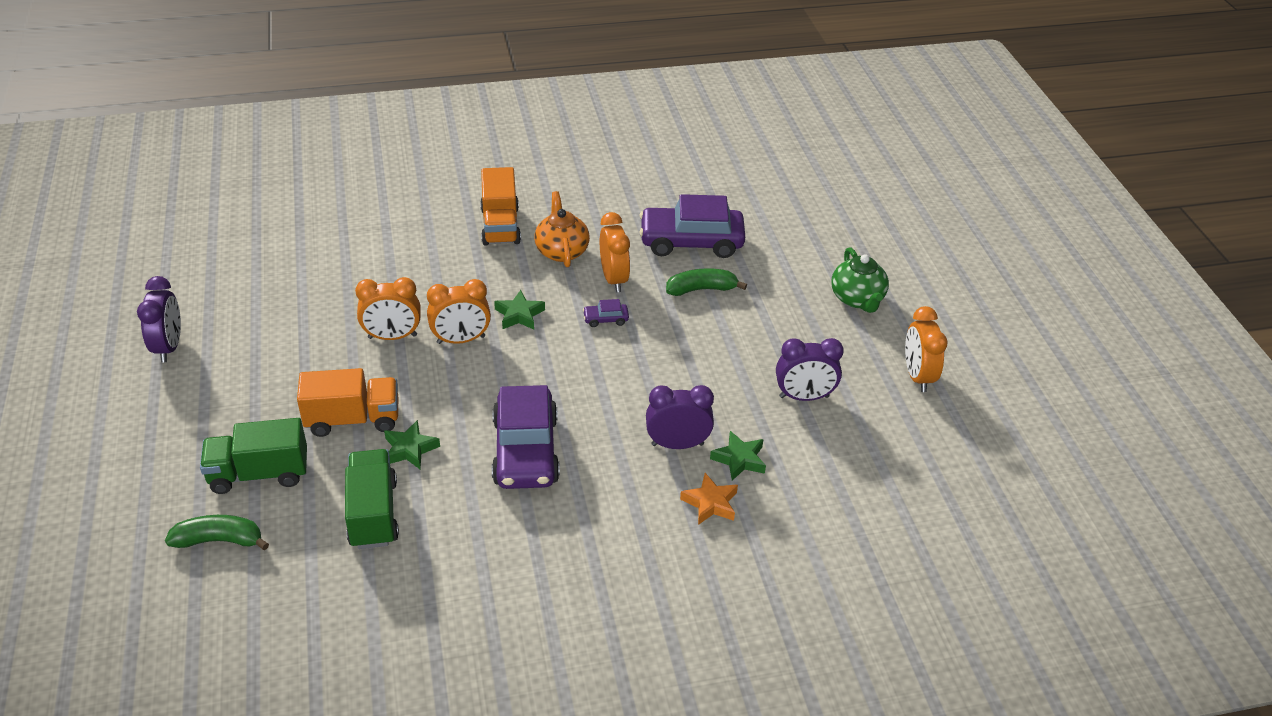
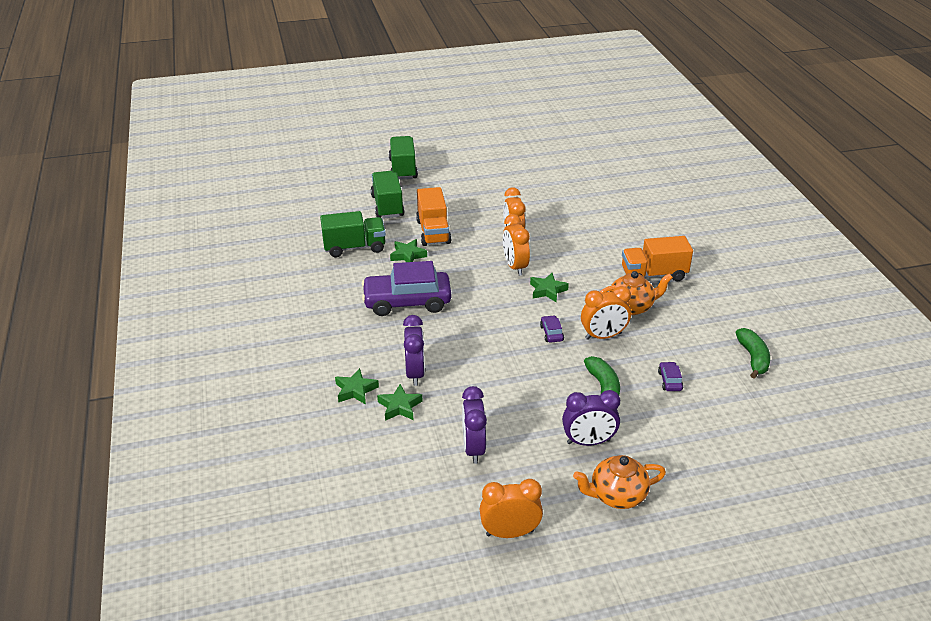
camera: 90 degrees right, 5 degrees down
purple clock [137,276,181,362] -> purple clock moved to [562,390,620,446]
green banana [165,515,269,550] -> green banana moved to [735,328,770,379]
purple car [639,194,745,258] -> purple car [658,362,684,391], size x0.40
orange star [680,473,738,525] -> green star [335,368,379,405]
green teapot [831,247,889,313] -> orange teapot [573,455,666,509]
none -> green truck [389,136,418,180]

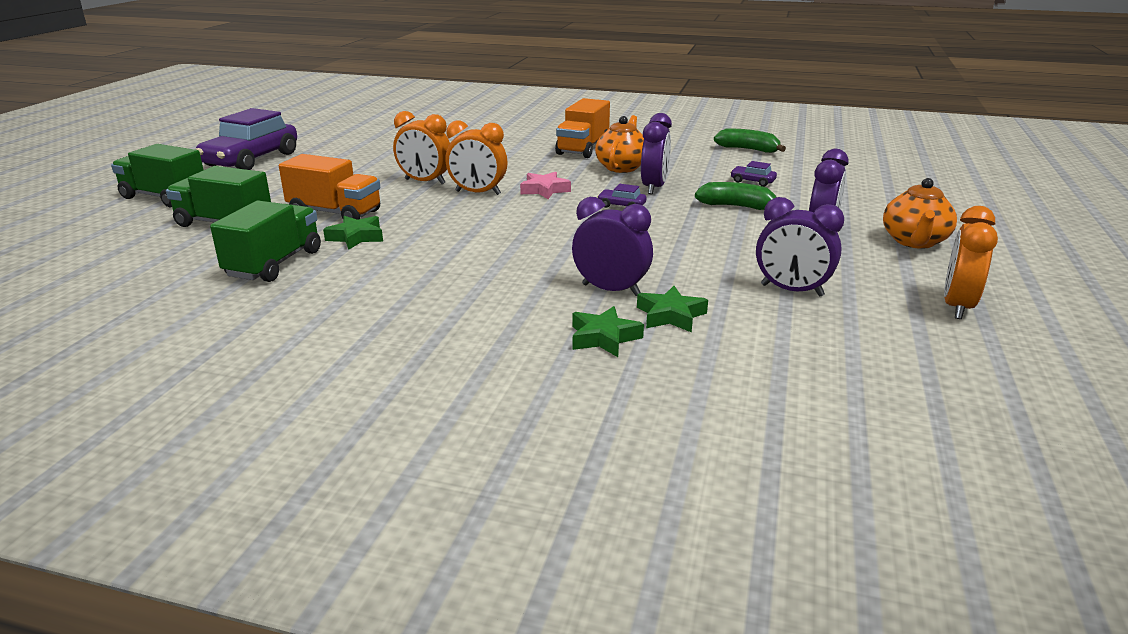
camera: 60 degrees left, 10 degrees down
purple car [361,261,451,316] -> purple car moved to [196,108,297,170]
green star [530,273,569,302] -> pink star [520,172,571,199]
orange clock [581,286,631,340] -> purple clock [641,113,672,194]

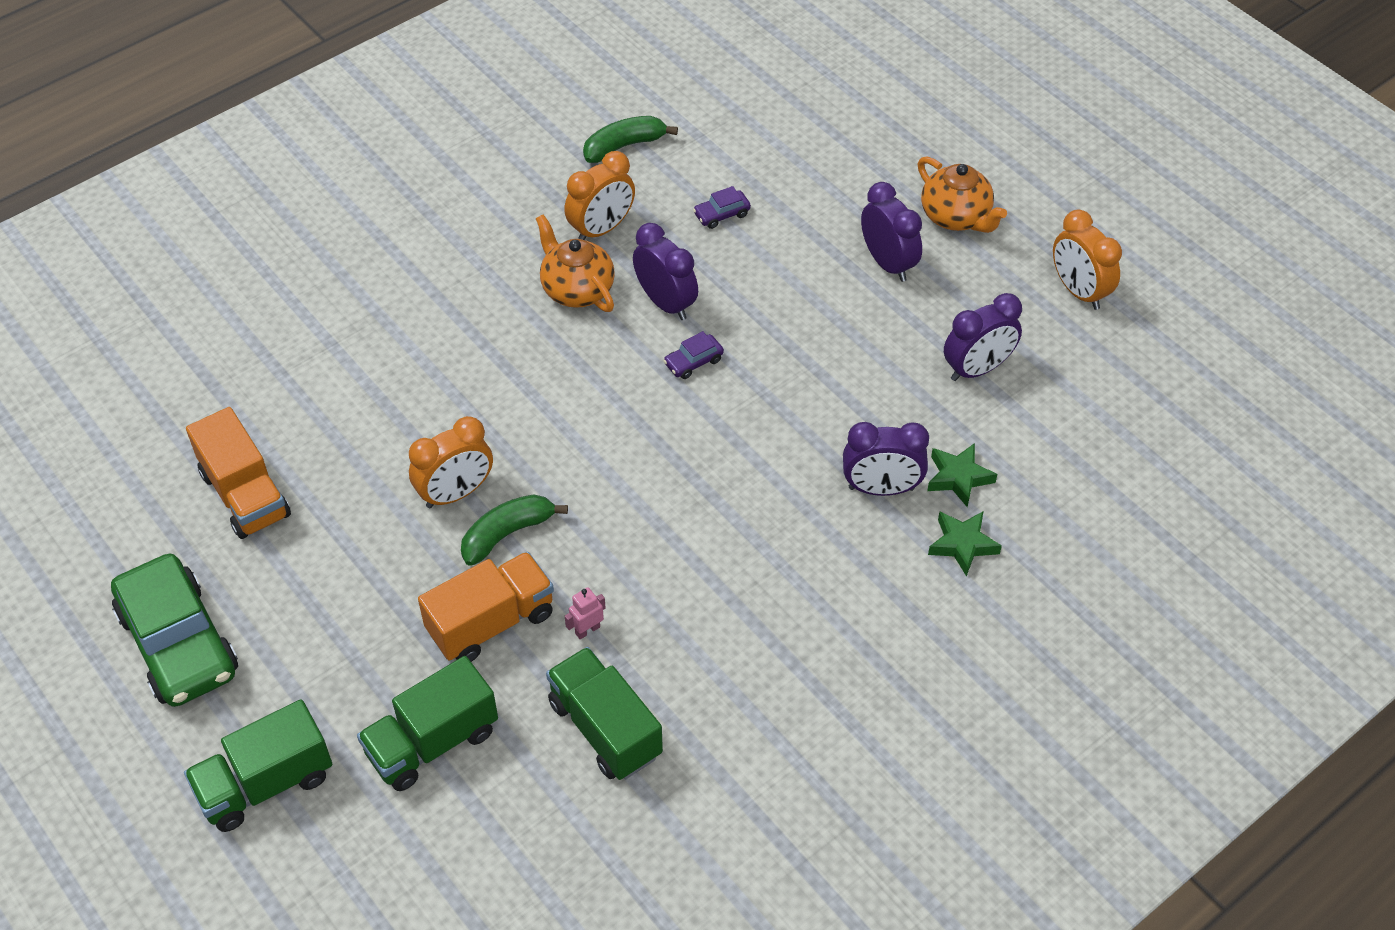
camera: 55 degrees left, 25 degrees up
purple car [196,108,297,170] -> green car [111,554,238,707]
green star [323,216,383,250] -> pink robot [565,587,606,639]
orange clock [445,120,508,195] -> orange clock moved to [564,151,635,240]
pink star [520,172,571,199] -> none
orange truck [555,98,610,158] -> orange truck moved to [186,407,291,539]
purple clock [572,197,653,296] -> purple clock turned 150 degrees counterclockwise [843,422,929,496]
green banana [695,182,776,210] -> green banana moved to [461,494,568,566]

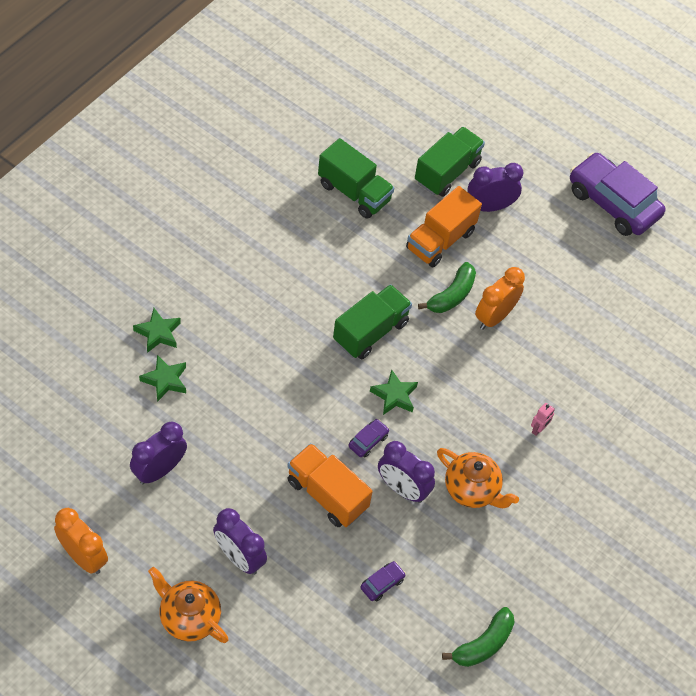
camera: 160 degrees right, 5 degrees up
green car [111,554,238,707] -> purple car [570,152,665,236]
green truck [184,699,332,832] -> green truck moved to [333,284,412,359]
orange truck [186,407,291,539] -> orange truck moved to [287,443,373,527]
orange clock [564,151,635,240] -> none
pink robot [565,587,606,639] -> pink robot moved to [531,403,555,436]
purple clock [843,422,929,496] -> purple clock moved to [467,163,524,212]
none -> green star [370,369,418,415]

